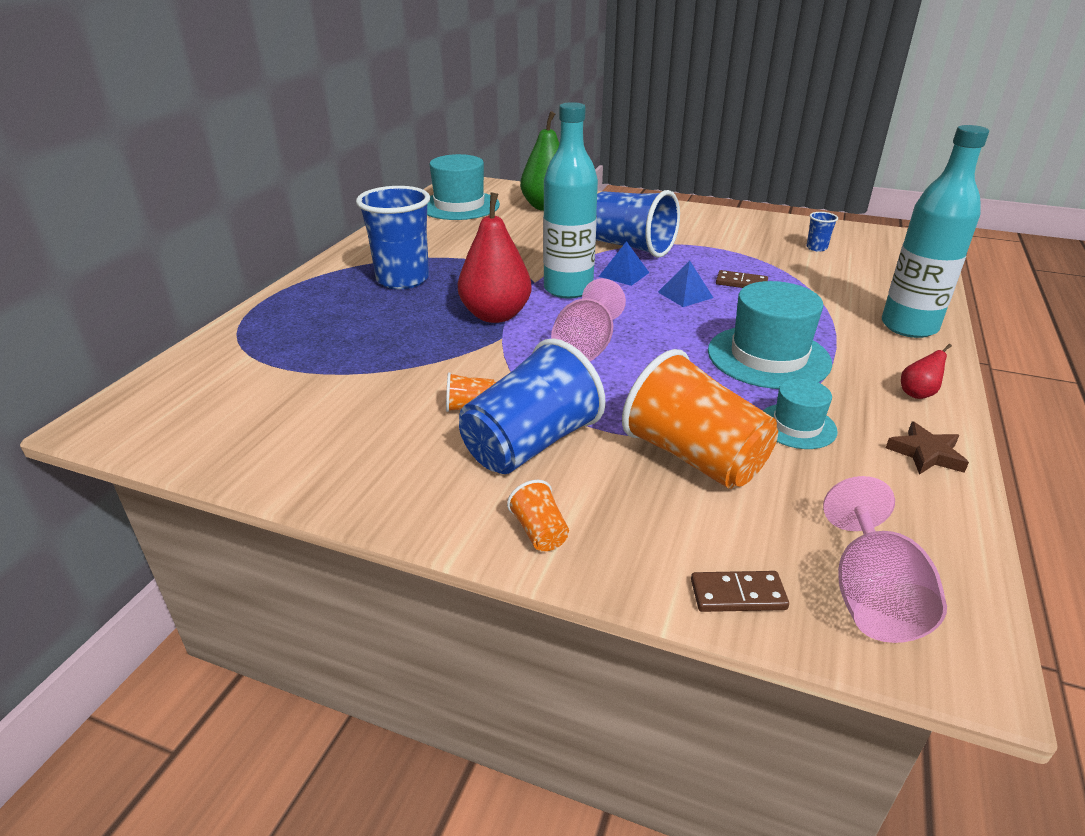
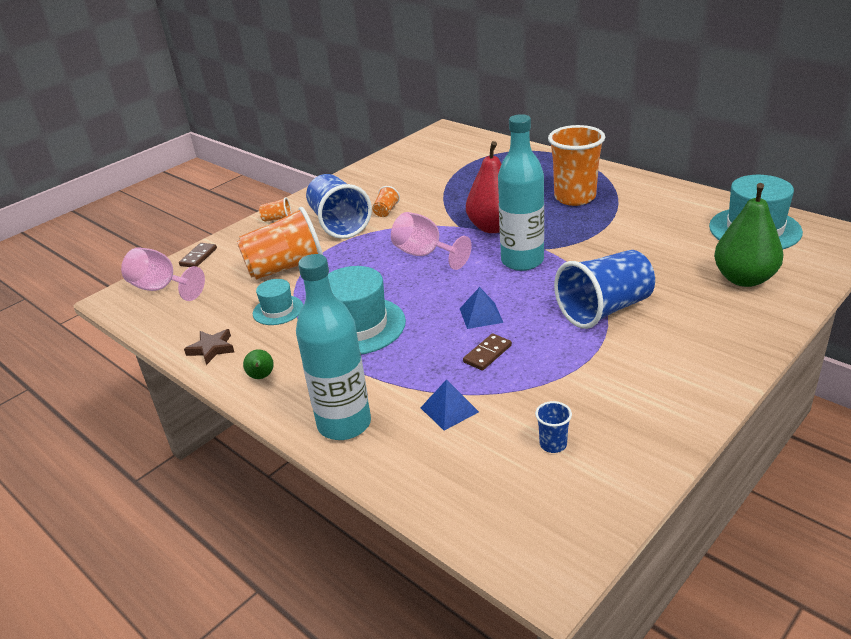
camera: 115 degrees right, 0 degrees up
blue cup [356,186,430,289] -> orange cup [548,125,605,206]
blue pyramid [599,241,649,286] -> blue pyramid moved to [420,379,479,431]
red pear [901,344,952,399] -> green pear [243,349,274,379]

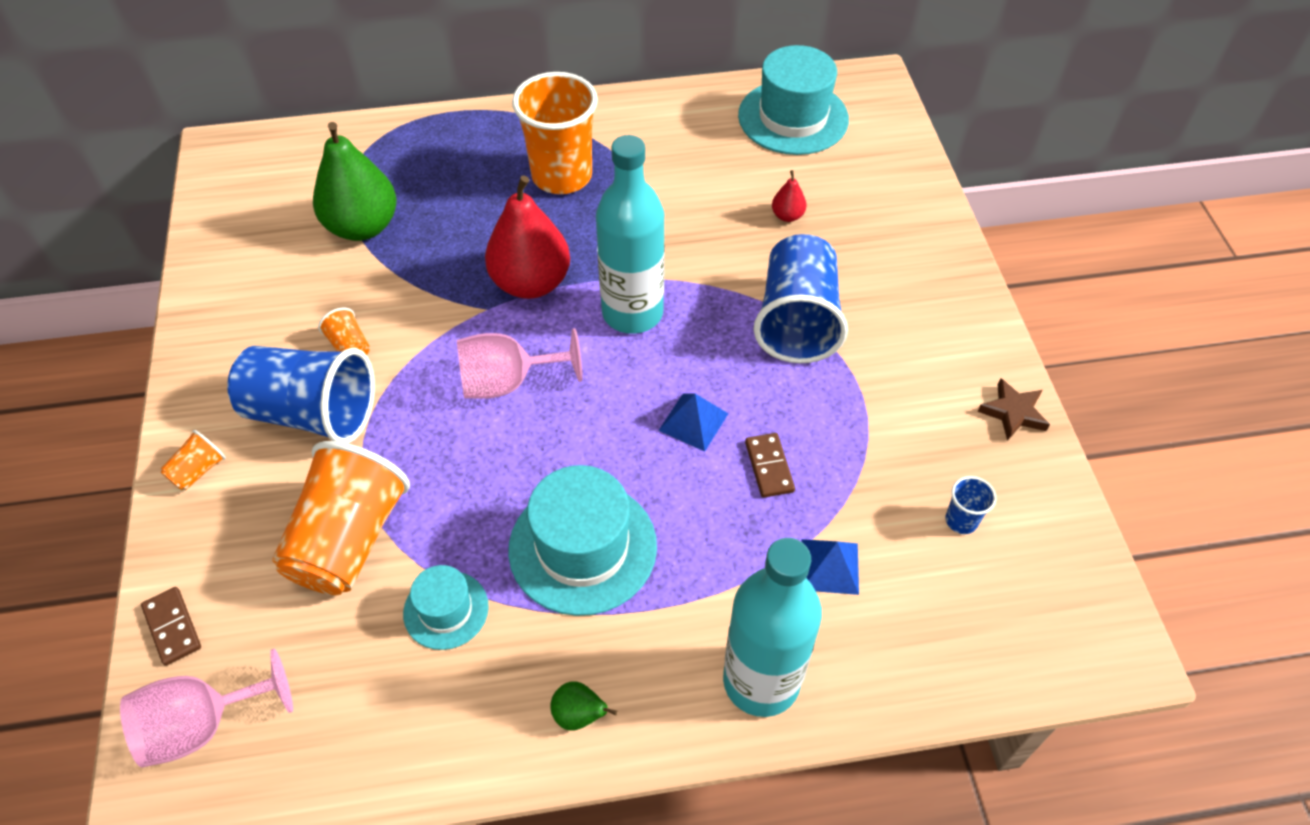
camera: 55 degrees left, 20 degrees up
brown star [184,329,234,365] -> brown star moved to [978,378,1050,441]
green pear [714,183,783,287] -> green pear moved to [313,122,397,241]
none -> red pear [772,170,807,222]

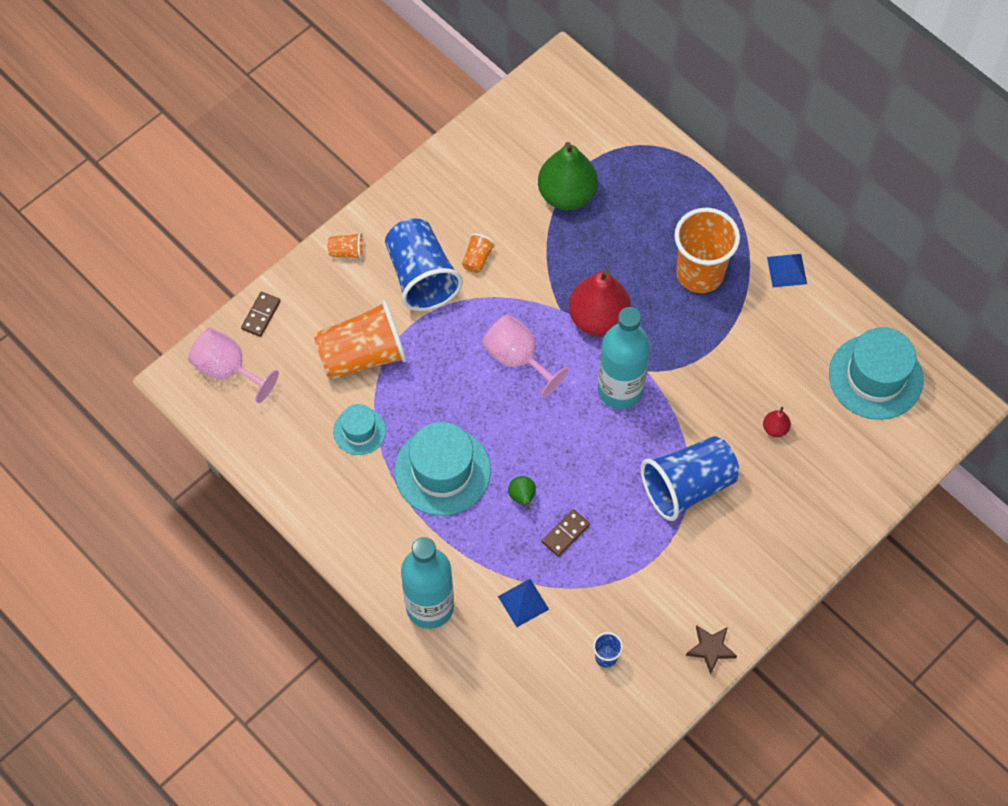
camera: 55 degrees right, 10 degrees up
green pear [550,681,618,731] -> green pear moved to [508,476,536,509]
blue pyramid [658,393,728,452] -> blue pyramid moved to [767,254,807,287]

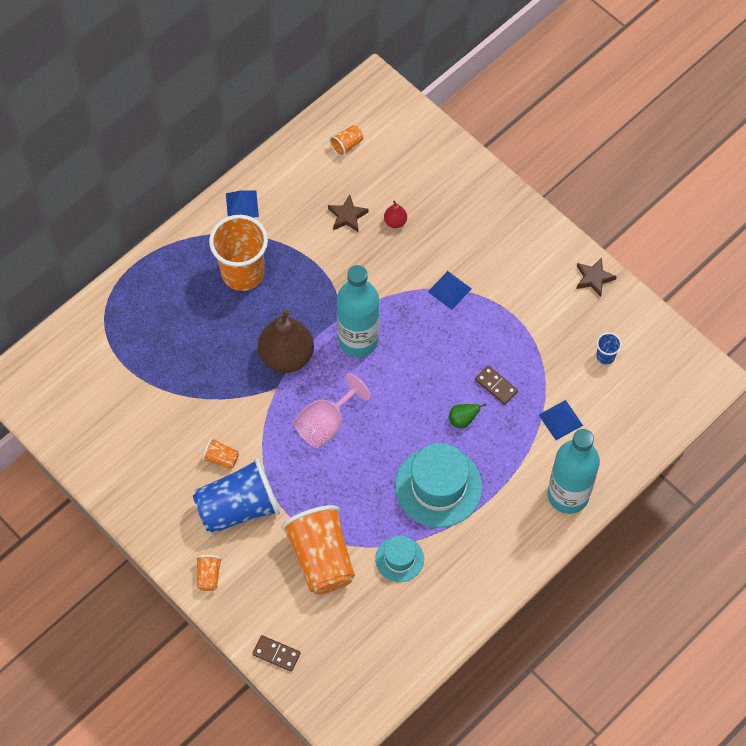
camera: 90 degrees left, 0 degrees up
pink goblet [188,328,279,403] -> none
green pear [538,142,598,210] -> none
red pear [569,270,631,336] -> brown pear [258,309,314,373]
blue cup [641,436,739,521] -> blue pyramid [428,271,472,310]
turquoise hat [829,327,924,420] -> orange cup [329,125,363,157]
none -> brown star [328,195,369,232]

